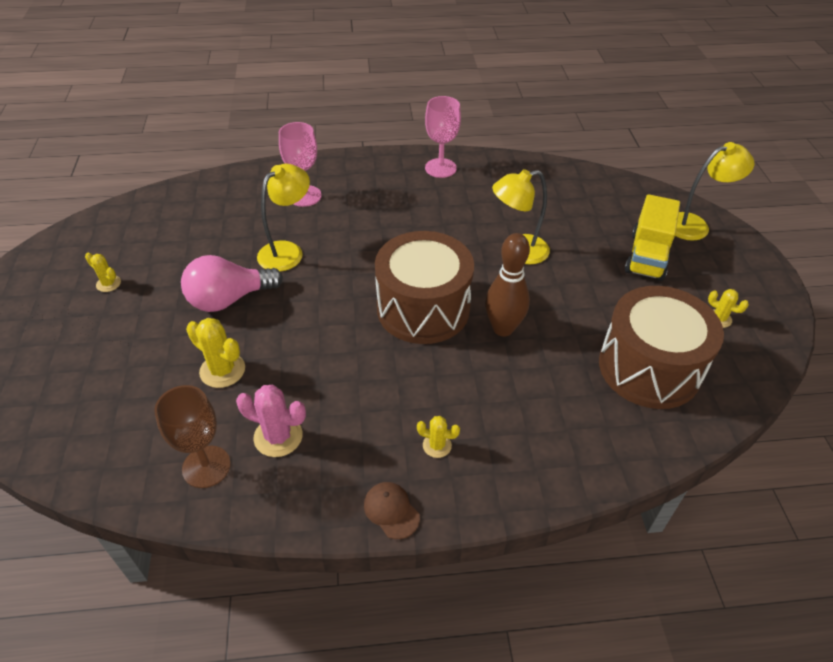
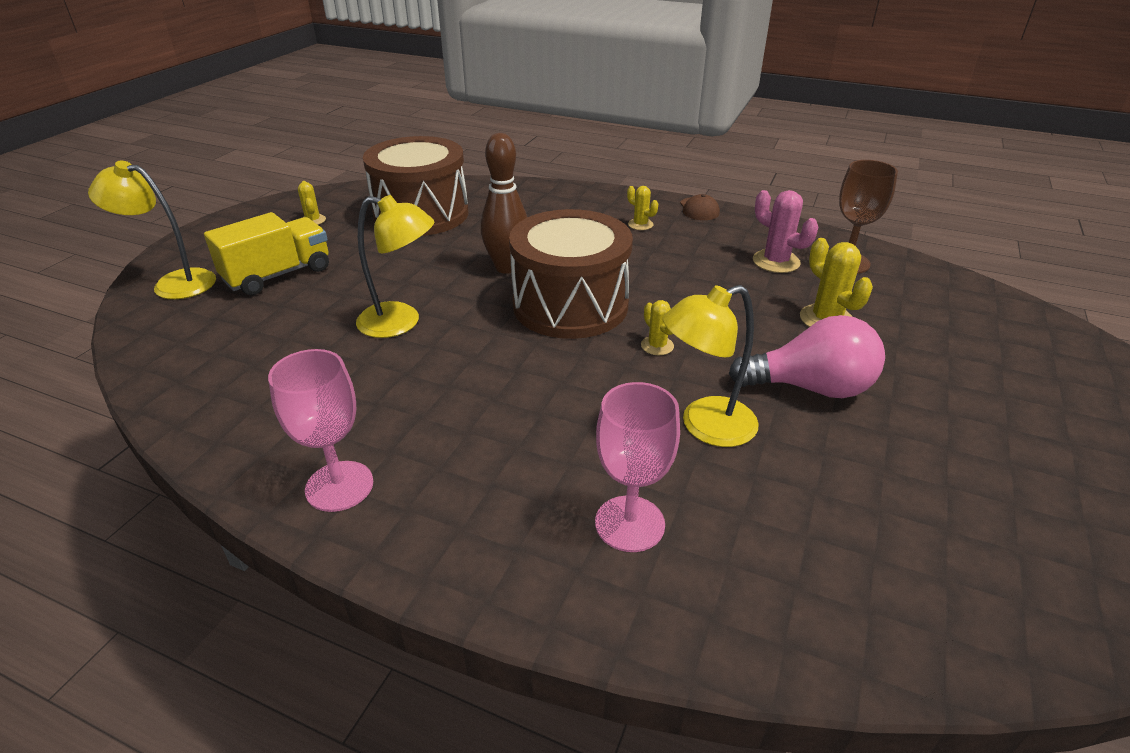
camera: 150 degrees left, 10 degrees down
yellow cactus [85,253,121,292] -> yellow cactus moved to [641,300,674,355]

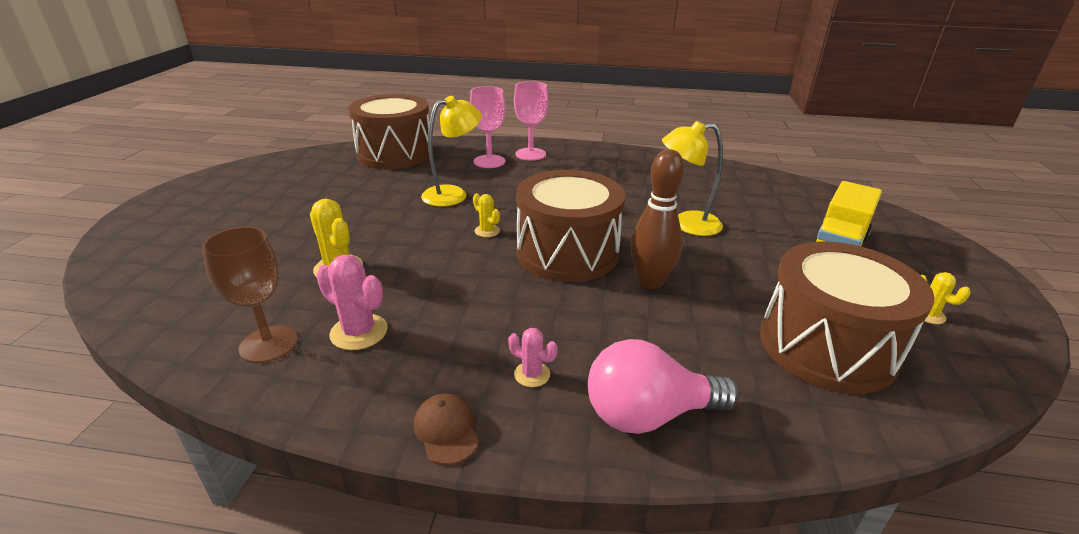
camera: 165 degrees right, 5 degrees down
yellow lamp [88,161,216,299] -> none
pink goblet [268,349,373,512] -> pink goblet moved to [514,81,548,161]
yellow cactus [627,186,658,230] -> pink cactus [508,328,558,387]
pink light bulb [729,315,885,398] -> pink light bulb moved to [588,339,739,434]
none -> brown drum [348,94,433,169]

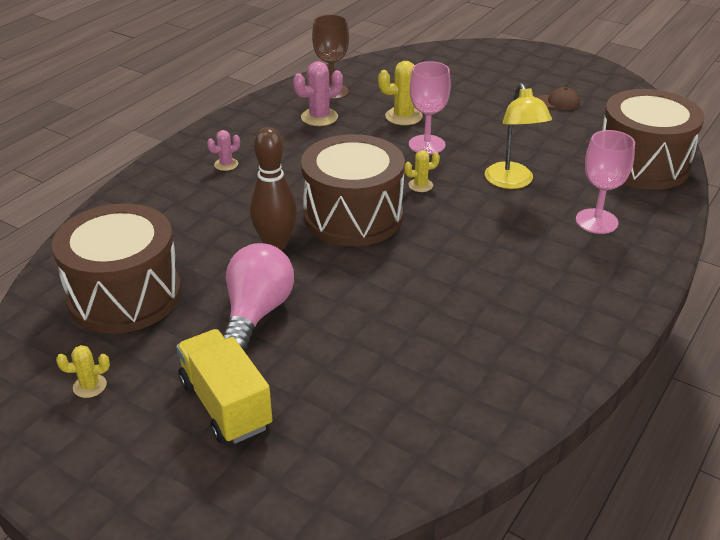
camera: 115 degrees right, 5 degrees up
brown cap [414,394,479,465] -> brown cap moved to [537,87,580,110]
pink goblet [514,81,548,161] -> pink goblet moved to [409,61,451,155]
pink light bulb [588,339,739,434] -> pink light bulb moved to [223,243,294,351]
yellow lamp [662,121,723,236] -> none

